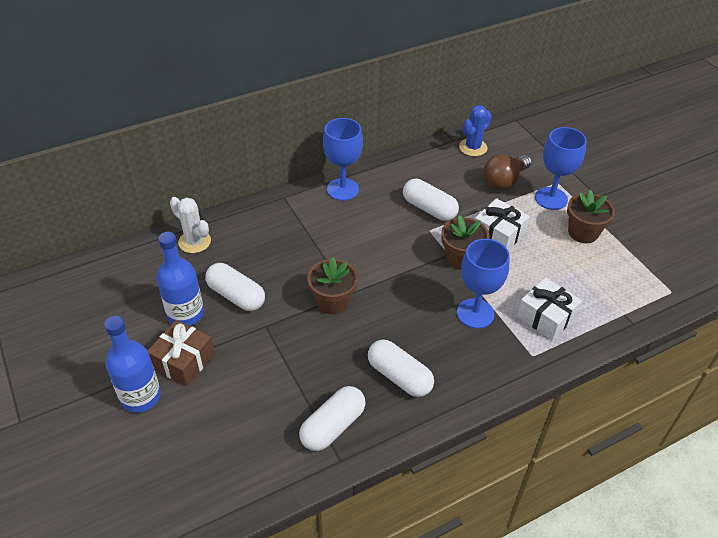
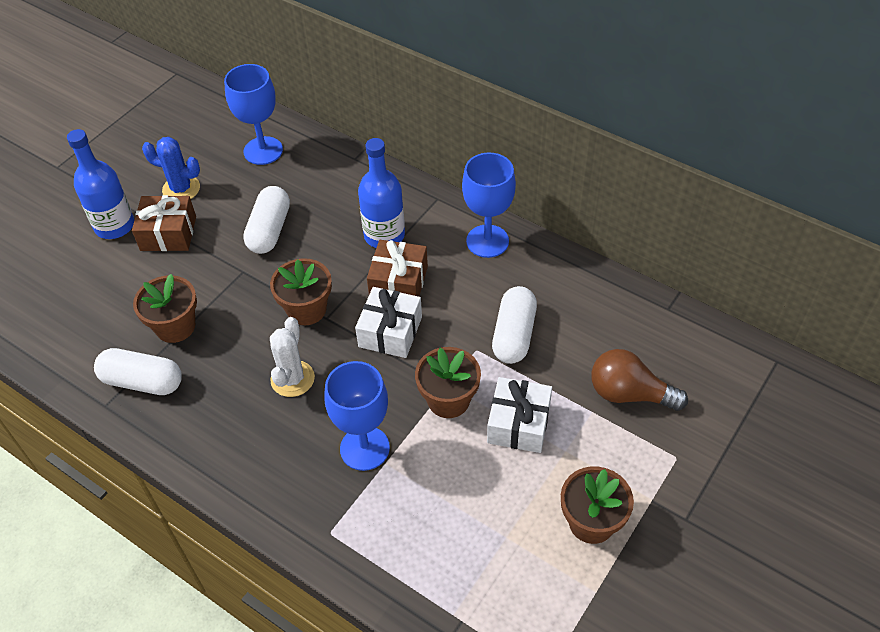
camera: 65 degrees right, 5 degrees up
blue bottle [157,232,204,326] -> blue bottle moved to [358,138,405,248]
white cactus [170,197,211,253] -> white cactus moved to [270,317,315,397]
white capsule [368,340,434,397] -> none
blue cactus [459,105,492,156] -> blue cactus moved to [142,137,200,199]
white gift [517,277,582,341] -> white gift moved to [355,287,422,358]
blue goblet [535,127,587,210] -> blue goblet moved to [224,64,283,165]
none -> brown flower pot [133,274,197,343]
none -> brown gift [367,240,428,297]

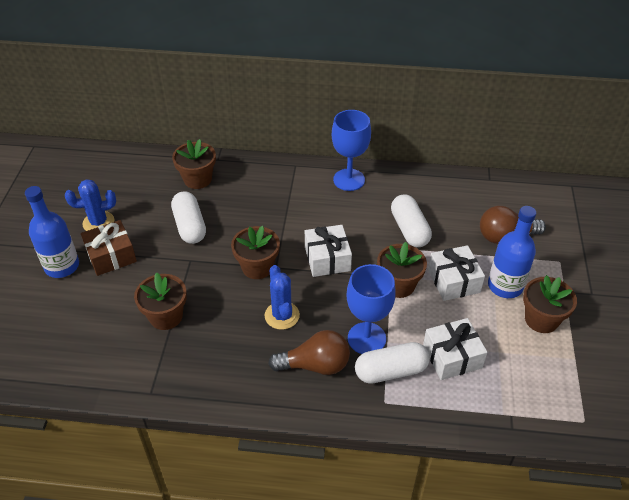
camera: 30 degrees left, 5 degrees down
white capsule [94,348,182,395] -> white capsule moved to [355,342,430,384]
blue goblet [224,64,283,165] -> none
white cactus [270,317,315,397] -> blue cactus [264,265,300,330]
blue bottle [358,138,405,248] -> blue bottle moved to [488,206,536,298]
brown gift [367,240,428,297] -> none
none -> brown flower pot [172,139,216,189]
none -> brown light bulb [268,330,350,375]
none -> white gift [423,318,487,380]

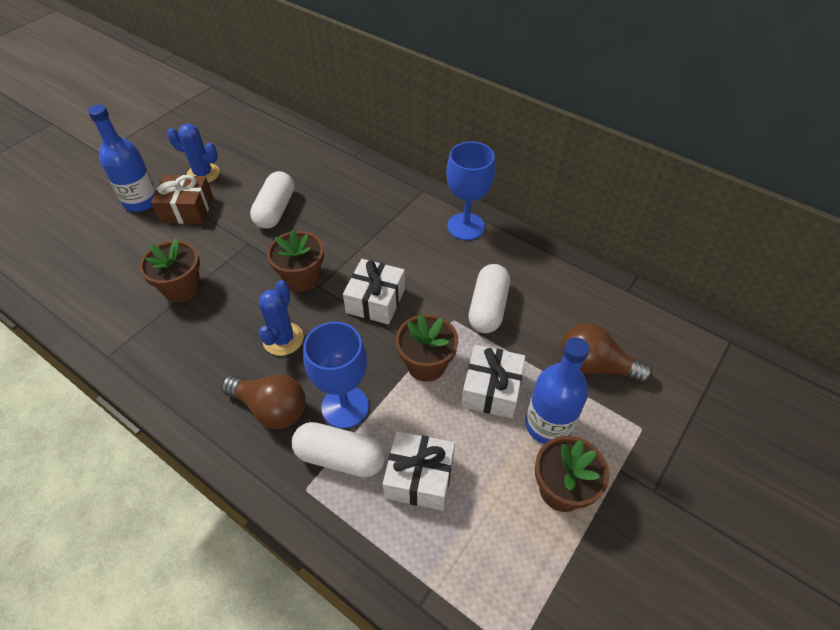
camera: 30 degrees right, 5 degrees up
brown flower pot [172,139,216,189] -> none

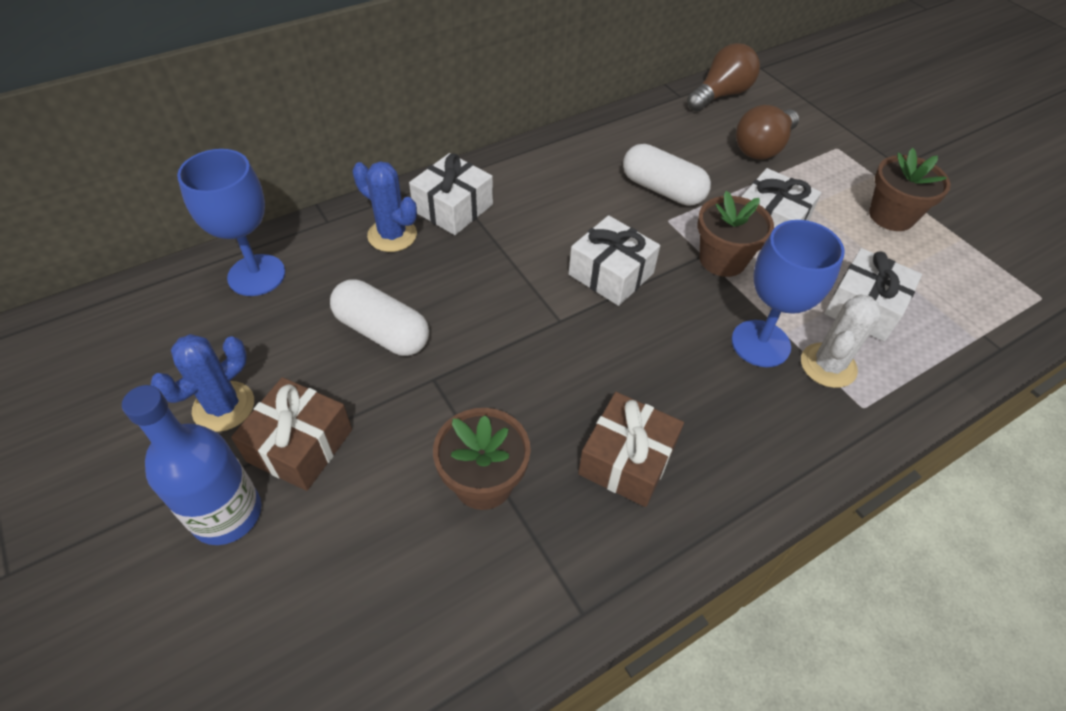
camera: 70 degrees left, 0 degrees up
brown light bulb [221,374,306,429] -> brown light bulb moved to [687,43,760,111]
blue cactus [259,280,304,356] -> blue cactus moved to [352,161,417,252]
brown flower pot [267,230,324,292] -> none
white capsule [292,422,385,477] -> white cactus [801,294,881,388]
blue goblet [446,141,495,240] -> blue goblet moved to [177,149,285,296]
blue bottle [525,337,590,444] -> none
none -> white gift [409,153,493,235]
none -> brown gift [578,392,684,507]

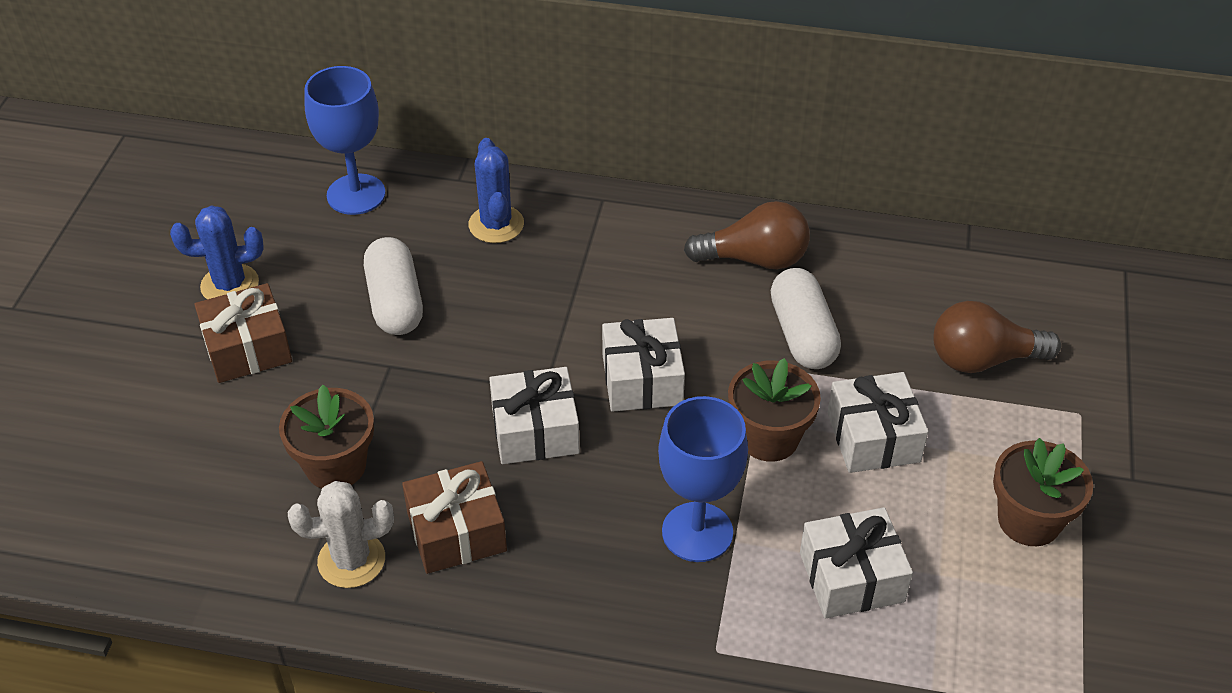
camera: 45 degrees right, 5 degrees down
blue bottle [122,385,261,545] -> none
white gift [409,153,493,235] -> white gift moved to [489,367,580,464]
brown light bulb [687,43,760,111] -> brown light bulb moved to [684,201,810,269]
white cactus [801,294,881,388] -> white cactus moved to [288,481,394,588]

